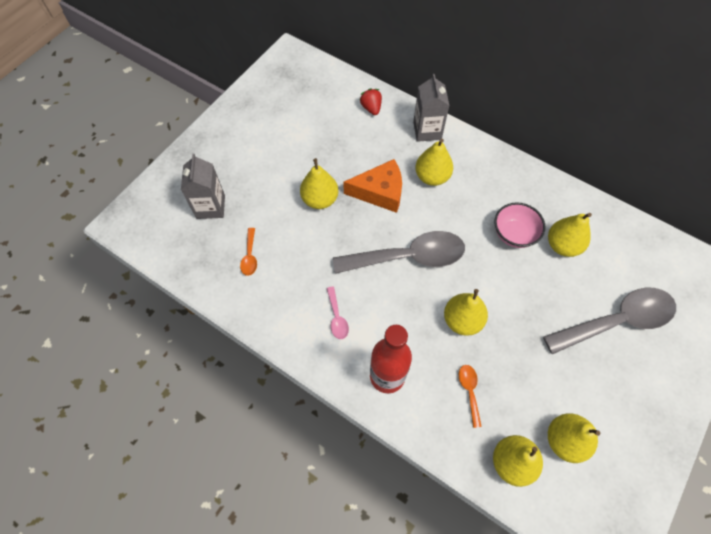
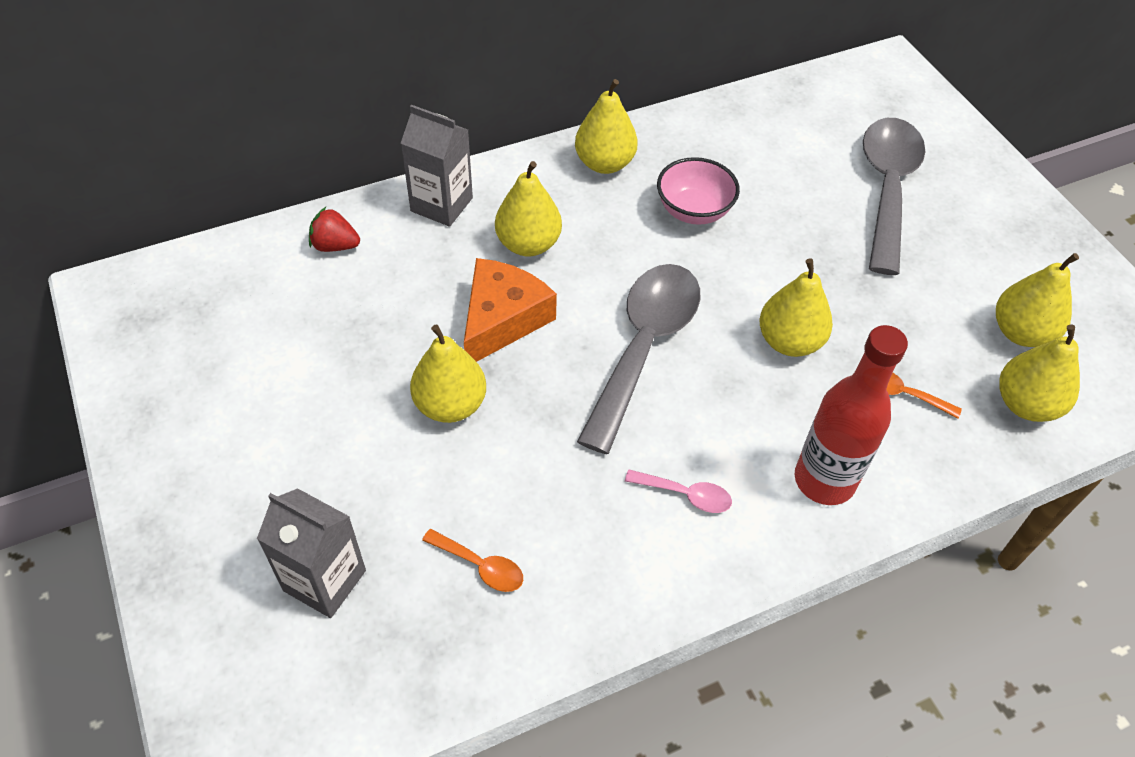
camera: 60 degrees left, 10 degrees down
yellow pear [548,213,592,257] -> yellow pear moved to [575,79,638,174]

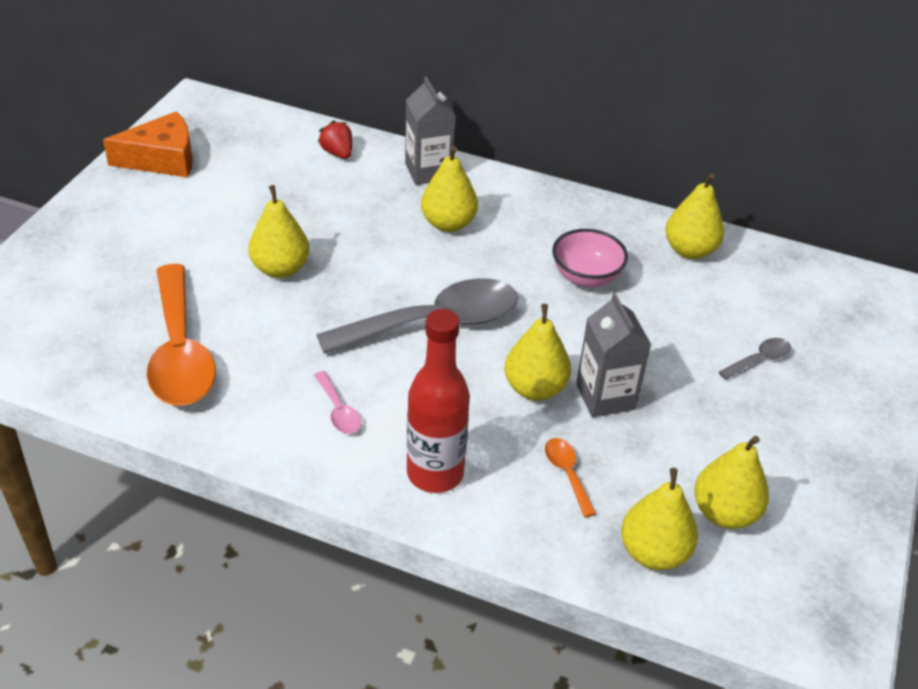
camera: 45 degrees right, 10 degrees down
grey carton [257,488,366,618] -> grey carton moved to [576,293,651,417]
orange spoon [422,529,523,592] -> orange spoon [147,264,216,406], size x2.39
orange cheese [464,258,557,362] -> orange cheese moved to [103,111,193,177]
yellow pear [575,79,638,174] -> yellow pear moved to [665,174,724,259]
grey spoon [863,118,926,275] -> grey spoon [719,338,791,380], size x0.42

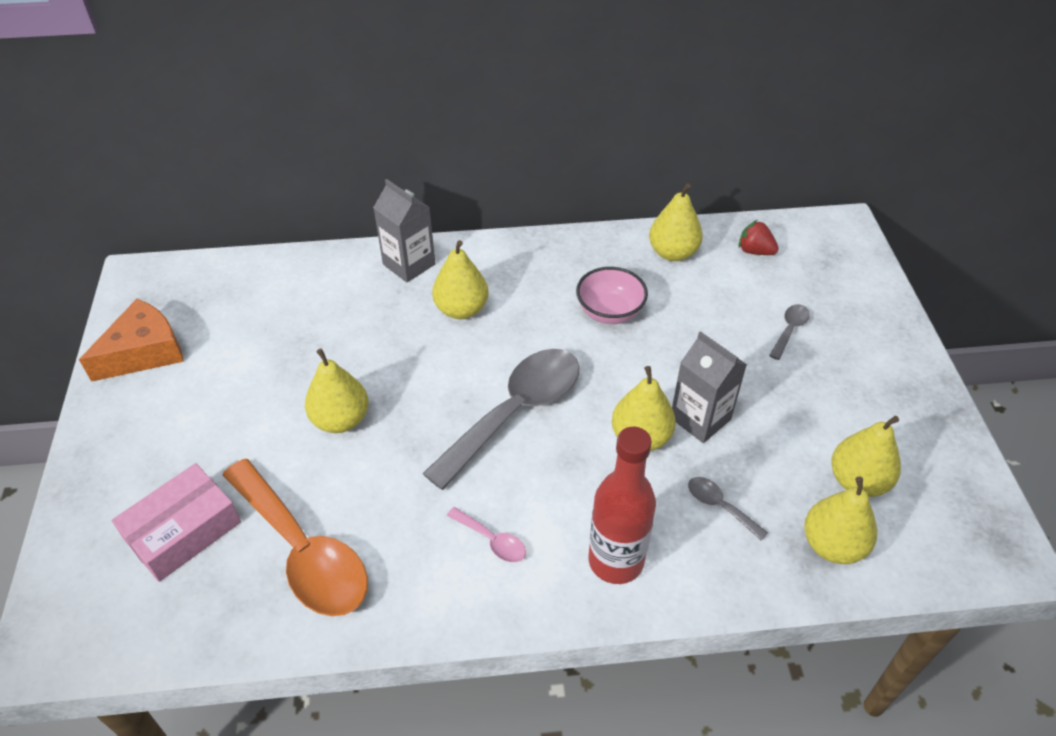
camera: 25 degrees left, 5 degrees up
red strawberry [318,120,352,159] -> red strawberry moved to [739,220,779,255]
orange spoon [545,438,596,517] -> grey spoon [688,477,768,541]
none -> pink box [111,463,241,582]

